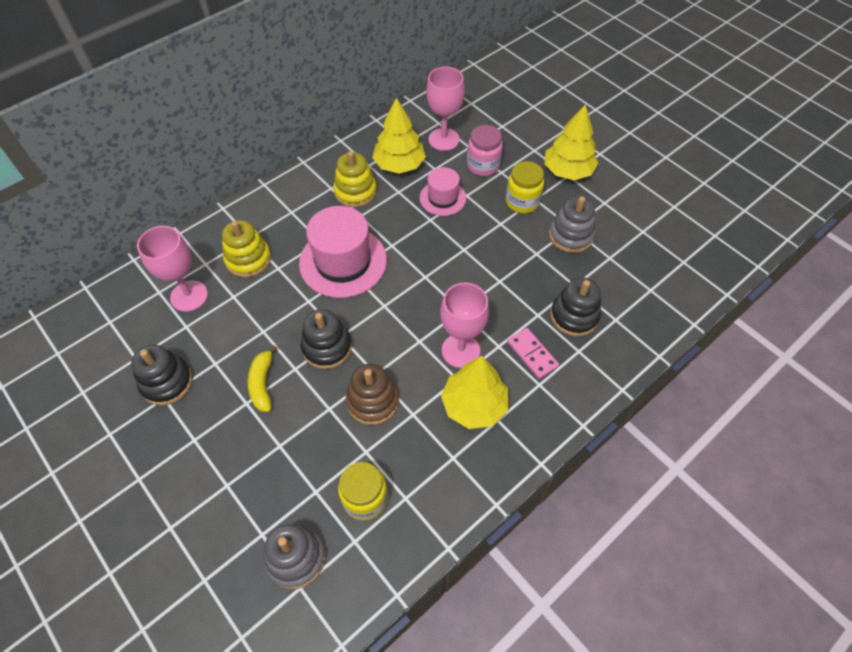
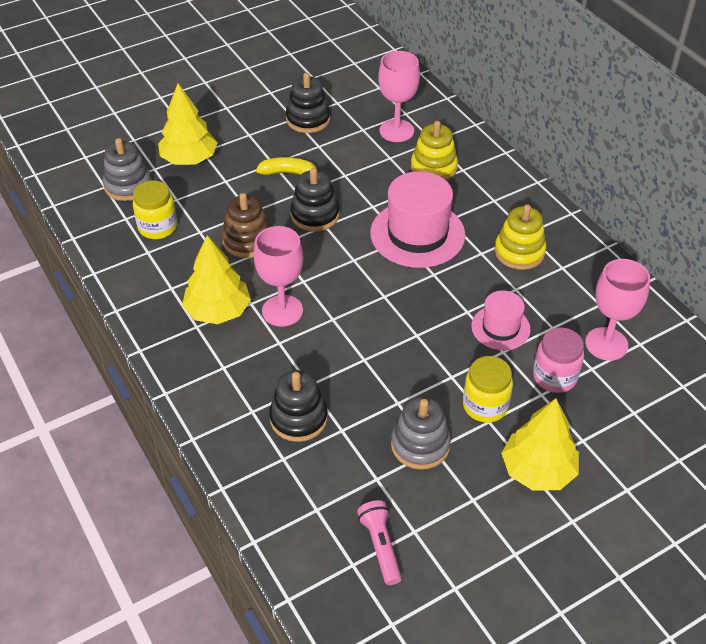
camera: 100 degrees right, 10 degrees down
yellow tree [372,98,426,174] -> yellow tree moved to [158,84,218,165]
pink domino [507,328,559,379] -> none
none -> pink flashlight [357,500,402,585]

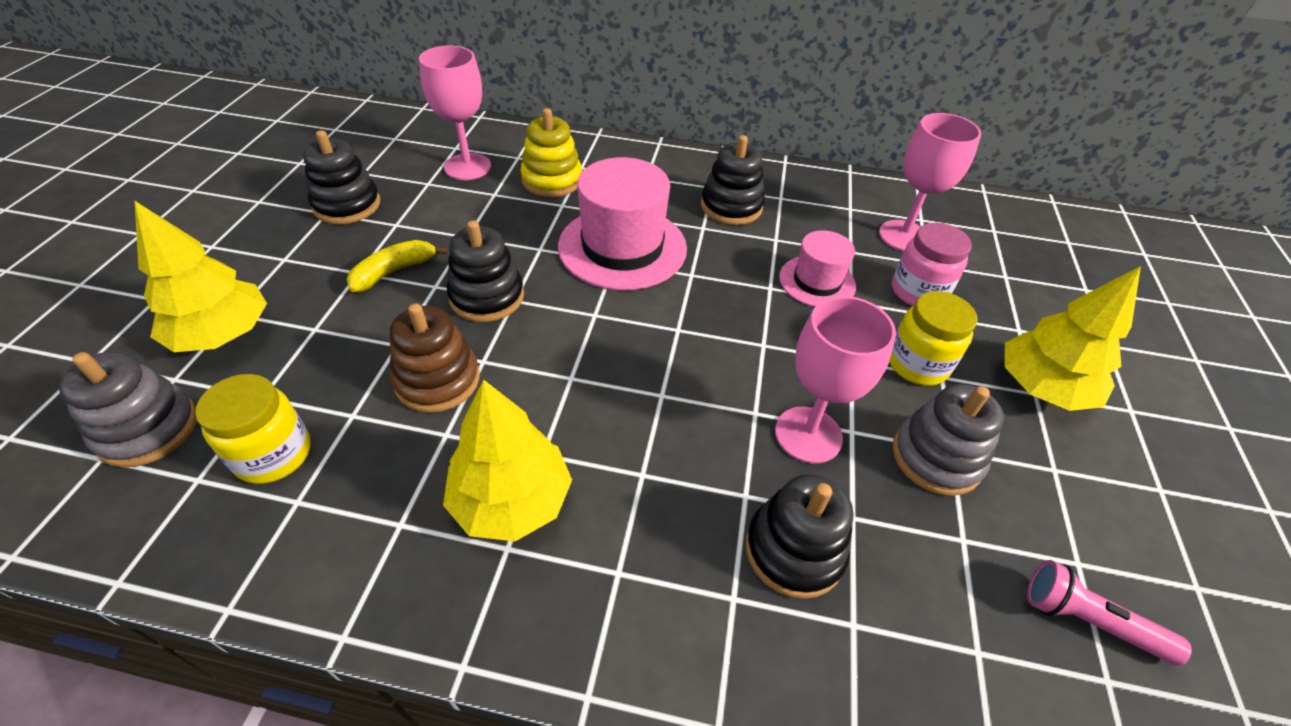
camera: 50 degrees left, 0 degrees up
pink goblet [254,226,303,327] -> pink goblet moved to [775,296,896,464]
yellow stacking toy [495,205,546,270] -> black stacking toy [701,135,765,225]

